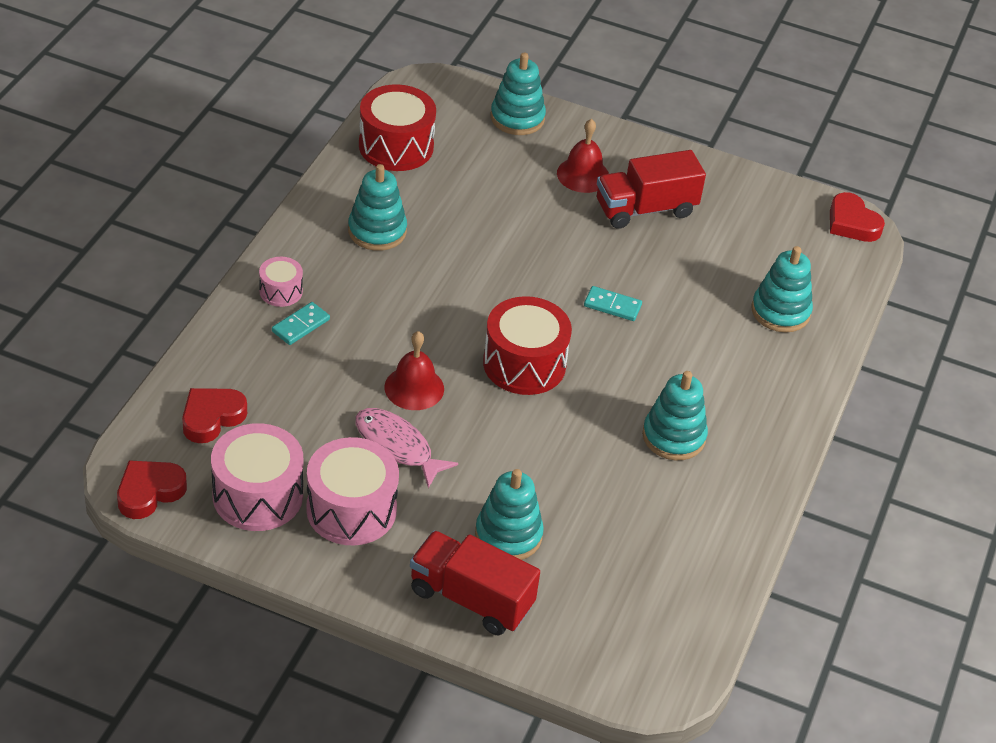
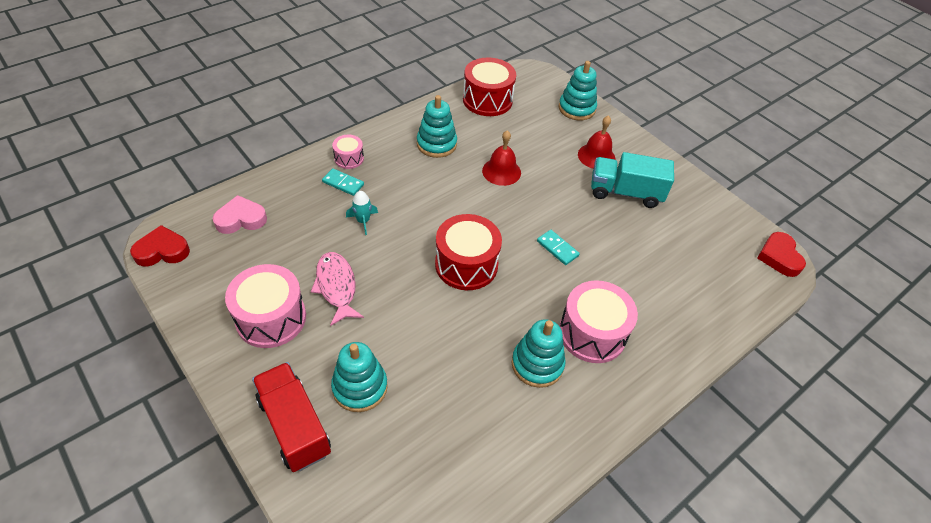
camera: 30 degrees right, 5 degrees up
red heart [182,388,247,443] -> pink heart [213,195,267,234]
pink drum [211,423,303,531] -> pink drum moved to [559,280,638,363]
turquoise domino [272,302,330,345] -> turquoise domino turned 45 degrees clockwise [322,168,364,196]
red bell [384,331,444,410] -> red bell moved to [482,130,521,186]
red truck [597,150,706,229] -> turquoise truck [591,152,674,208]
turquoise stacking toy [751,246,813,333] -> none
none -> turquoise rocket [346,191,378,235]

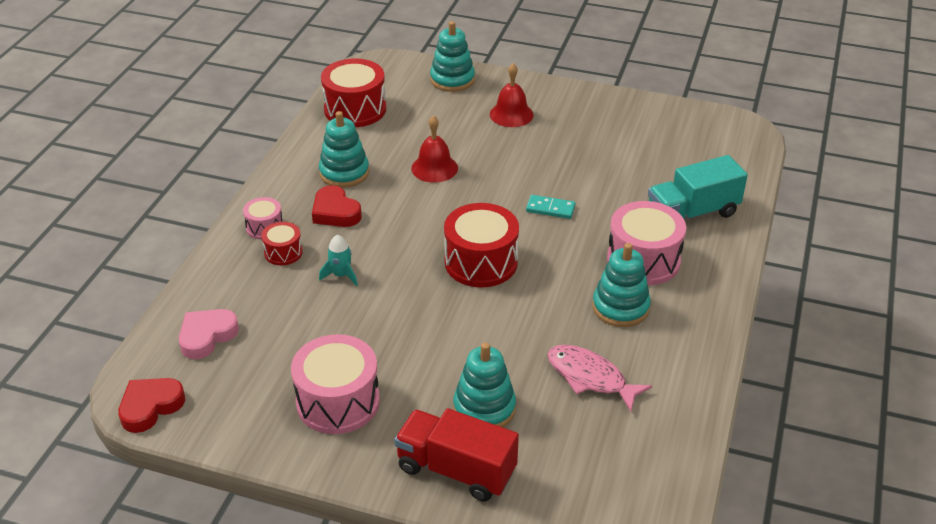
camera: 30 degrees left, 10 degrees down
pink fish [311,252,364,326] -> pink fish moved to [547,345,652,412]
turquoise domino [322,168,364,196] -> red drum [261,222,303,265]
turquoise truck [591,152,674,208] -> turquoise truck moved to [648,155,748,220]
red heart [757,232,806,277] -> red heart moved to [312,185,362,227]

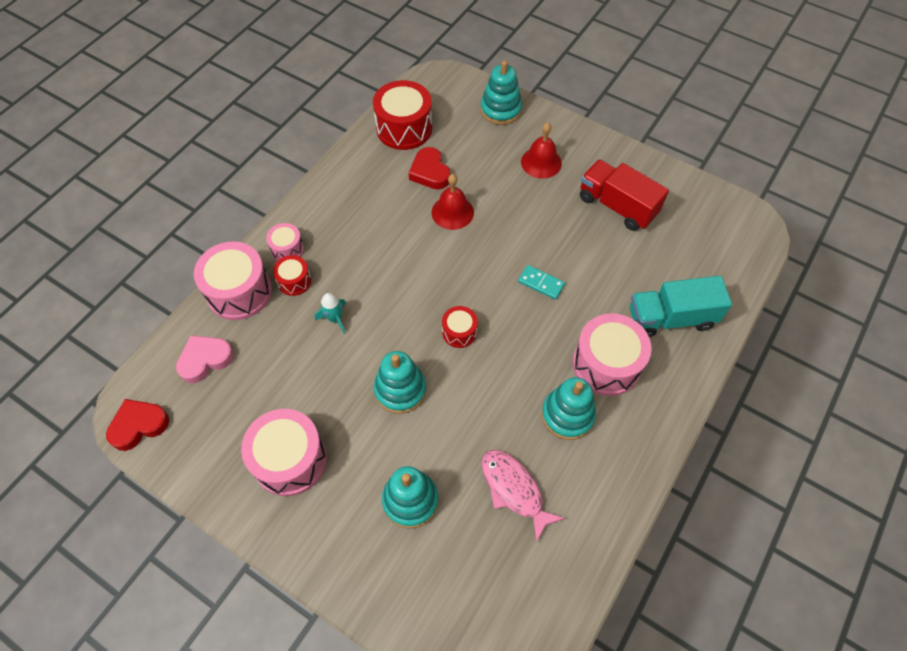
camera: 15 degrees right, 20 degrees up
red heart [312,185,362,227] -> red heart moved to [409,147,451,189]
turquoise stacking toy [319,111,369,188] -> turquoise stacking toy moved to [374,351,426,414]
red truck [394,408,519,502] -> red truck moved to [580,159,669,231]
red drum [444,203,519,287] -> red drum [442,306,478,348], size x0.53
none -> pink drum [194,242,272,320]

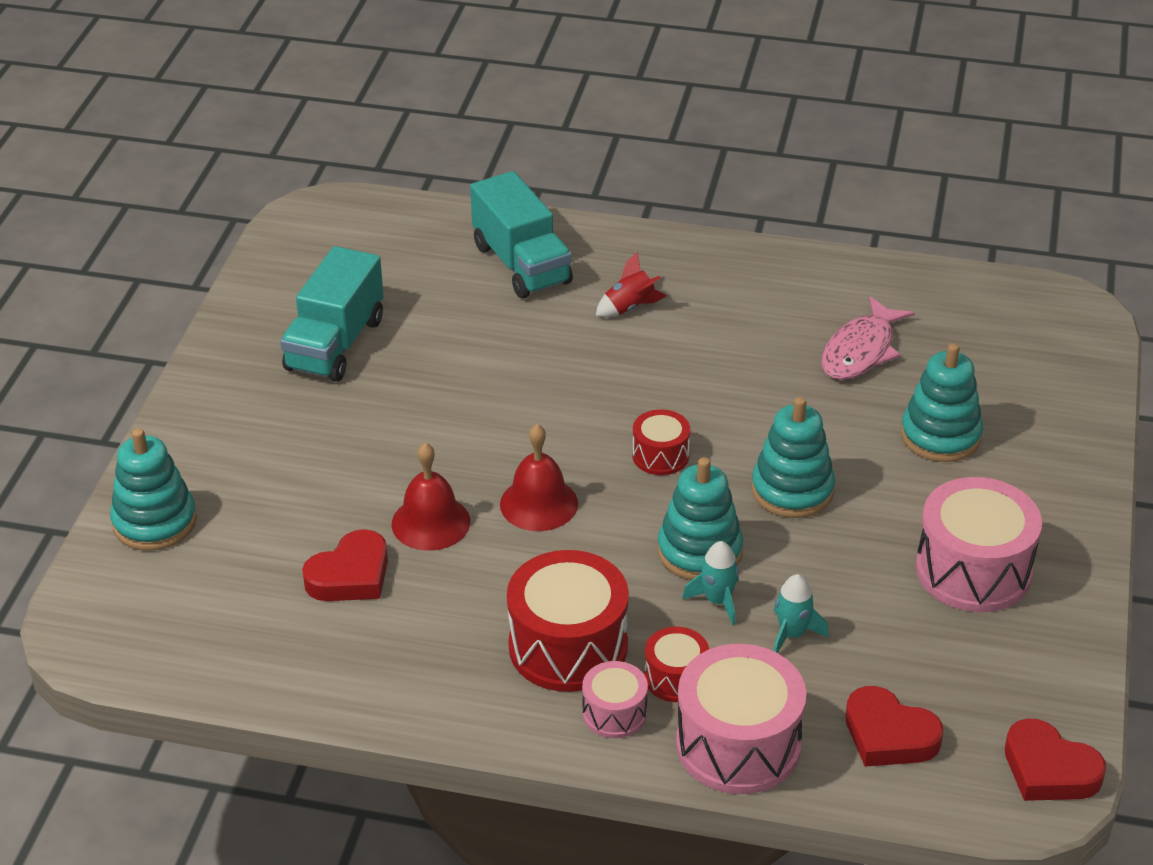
camera: 110 degrees left, 20 degrees down
pink heart [176,335,234,383] -> red heart [845,686,943,767]
red drum [373,80,432,150] -> red drum moved to [507,550,629,692]
turquoise domino [518,265,565,300] -> none
red bell [521,122,562,179] -> red bell moved to [500,424,578,531]
turquoise stacking toy [542,377,596,440] -> turquoise stacking toy moved to [658,457,743,580]
pink drum [573,313,652,396] -> red rocket [596,252,667,317]
red truck [580,159,669,231] -> turquoise truck [280,246,384,382]
none -> turquoise rocket [774,574,829,653]

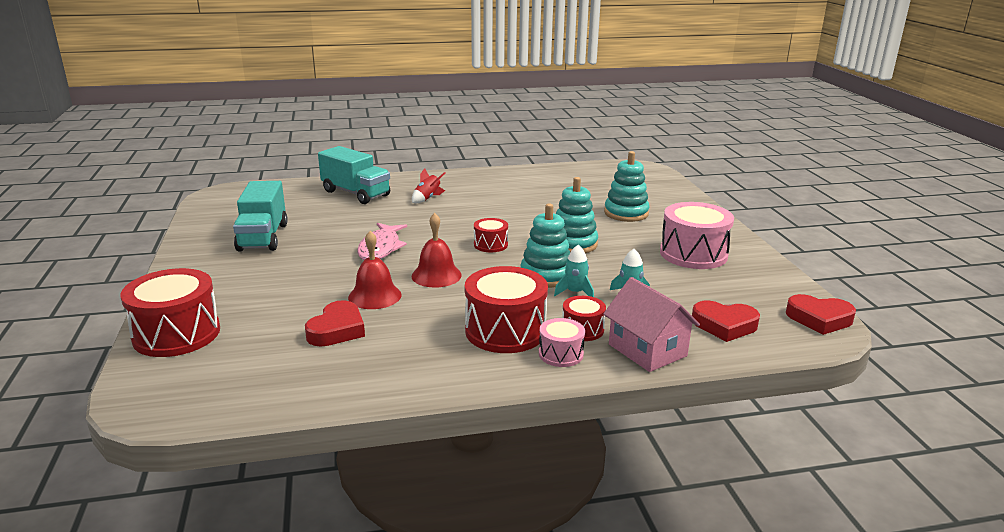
camera: 25 degrees left, 15 degrees down
turquoise stacking toy [110,428,197,551] -> red drum [120,268,220,357]
pink drum [676,644,806,794] -> pink house [603,277,700,372]
pink fish [822,296,915,380] -> pink fish moved to [357,223,407,260]

